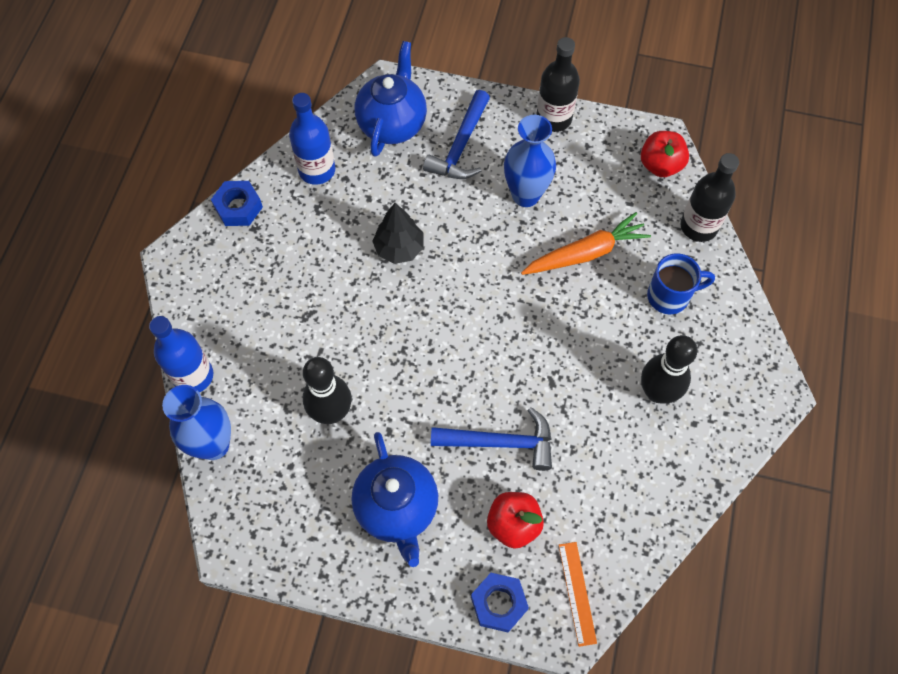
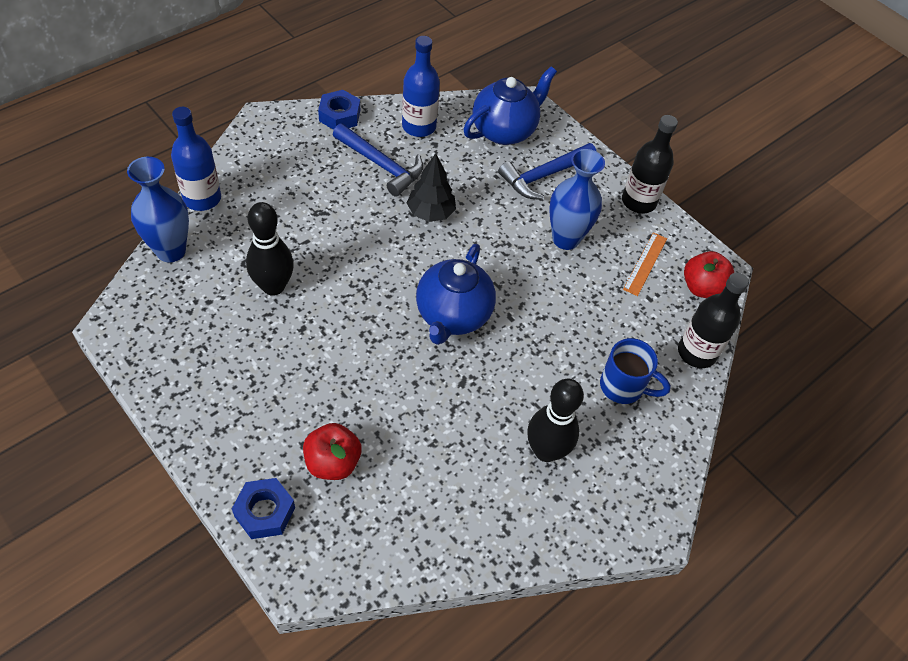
camera: 30 degrees right, 10 degrees down
blue teapot [351,432,438,567] -> blue teapot moved to [416,244,496,345]
blue hammer [431,407,552,471] -> blue hammer moved to [333,123,423,197]
orange carrot [521,212,651,275] -> none
orange ruler [559,542,597,647] -> orange ruler moved to [623,232,667,296]

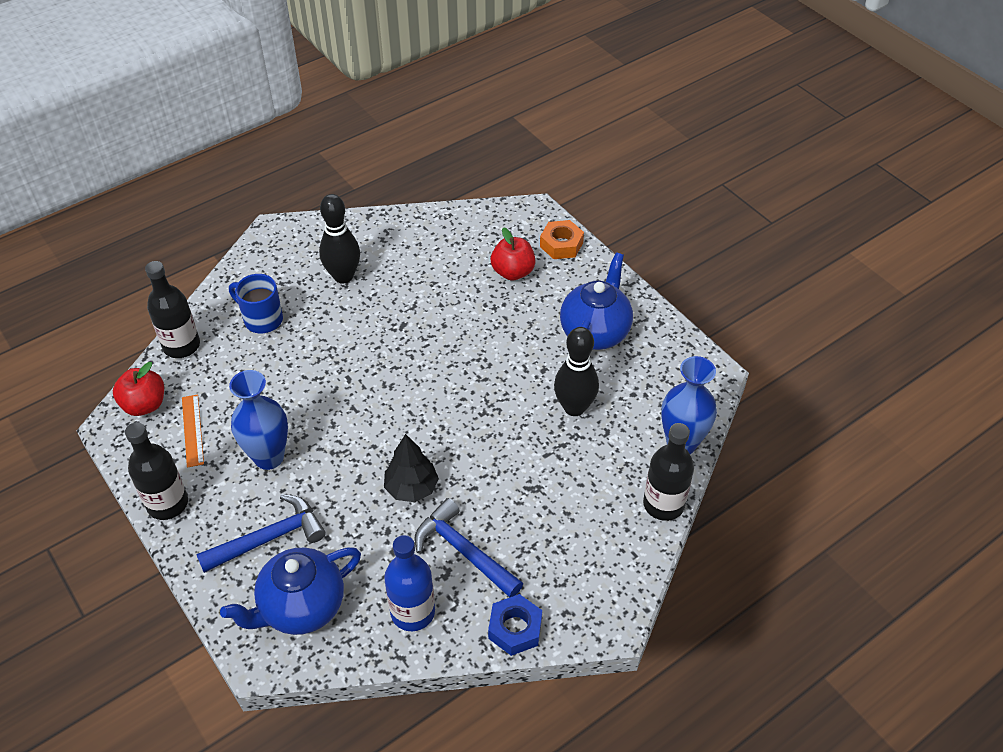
camera: 170 degrees left, 5 degrees down
blue bottle [171,107,221,211] -> black bottle [643,423,694,521]
blue nut [232,478,295,539] -> orange nut [540,220,584,259]
blue teapot [416,244,496,345] -> blue teapot moved to [560,252,633,350]
orange ruler [623,232,667,296] -> orange ruler turned 45 degrees counterclockwise [182,394,204,468]

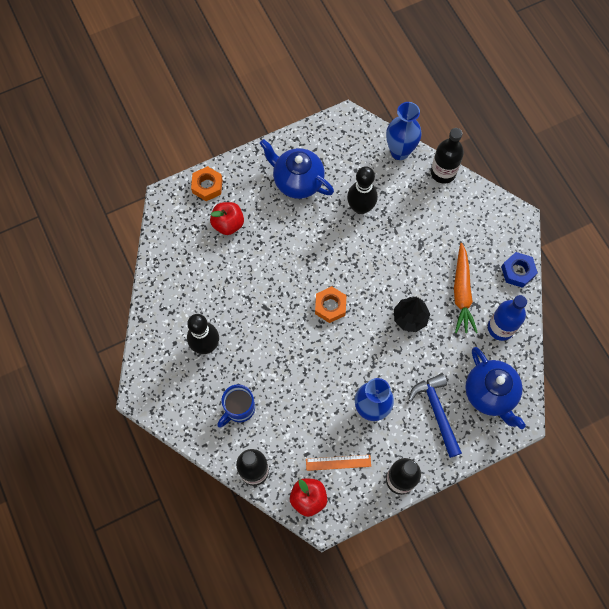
camera: 80 degrees left, 20 degrees up
blue hammer [414,498,523,597] -> orange carrot [454,243,478,333]
none -> orange nut [315,286,346,323]

